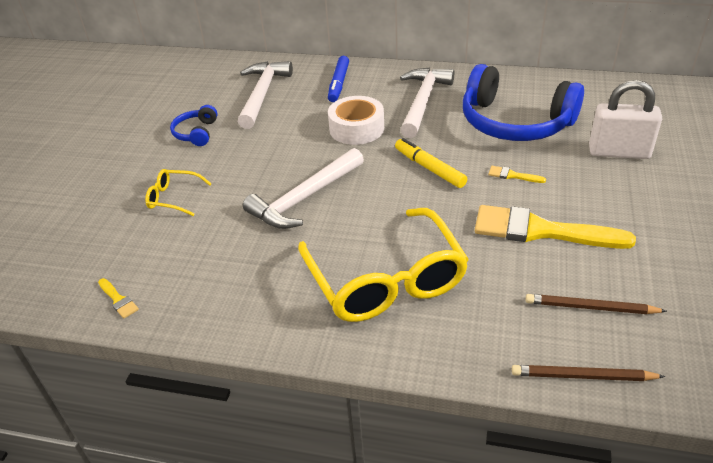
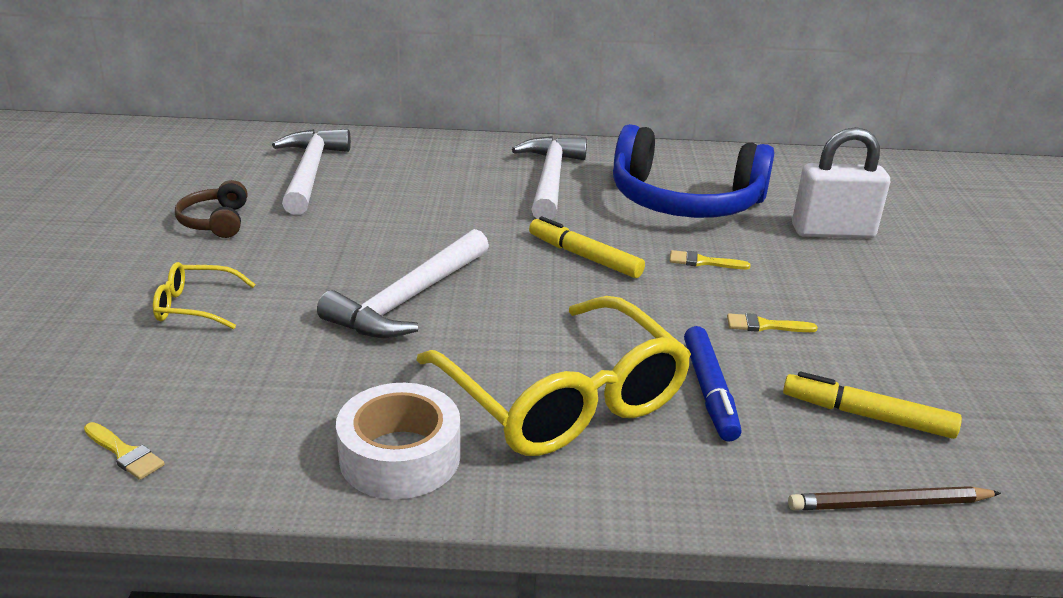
camera: 15 degrees left, 10 degrees down
blue headphones [170,105,218,146] -> brown headphones [175,180,247,238]
blue marker [328,56,349,102] -> blue marker moved to [684,326,741,442]
white tape [328,96,384,145] -> white tape moved to [336,383,460,499]
yellow brush [475,205,636,249] -> yellow brush [727,313,818,332], size x0.40
brown pencil [526,294,667,314] -> yellow marker [783,371,962,439]

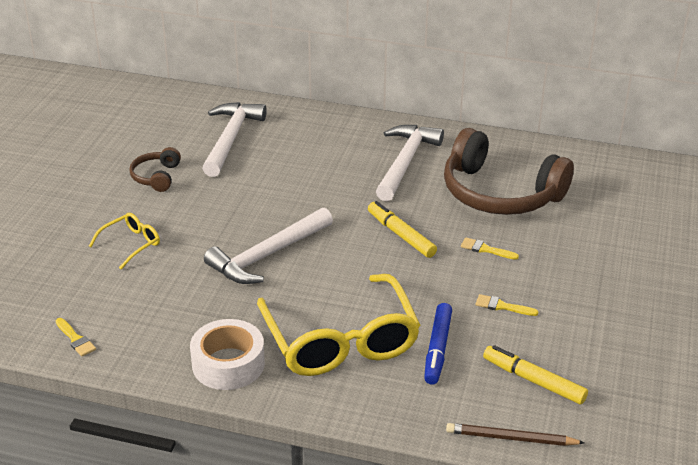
camera: 15 degrees right, 5 degrees up
yellow glasses [153,262,256,329] -> yellow glasses turned 120 degrees clockwise [89,213,160,270]
blue headphones [613,124,774,218] -> brown headphones [444,128,574,215]
white padlock [792,127,890,238] -> none

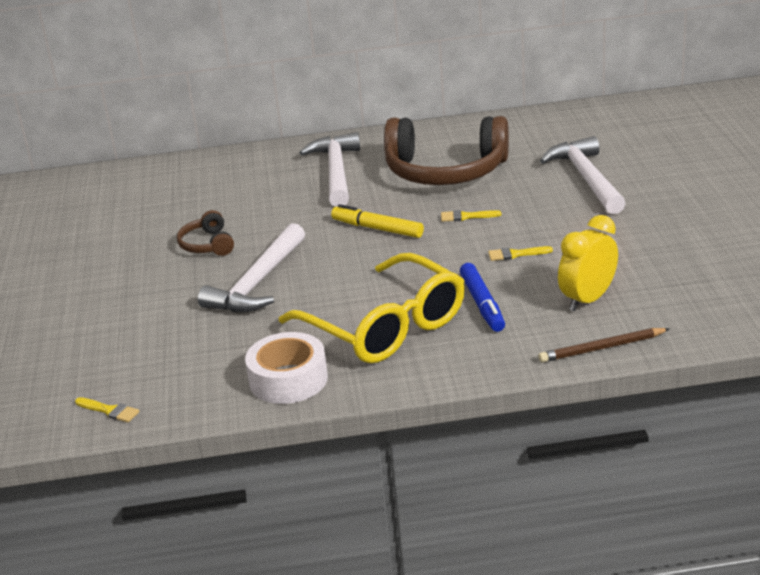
camera: 20 degrees left, 5 degrees down
yellow glasses [89,213,160,270] -> none
brown headphones [129,147,181,192] -> brown headphones moved to [177,210,234,256]
white hammer [202,102,267,177] -> white hammer moved to [540,136,626,214]
yellow marker [483,345,588,404] -> yellow clock [558,215,618,312]

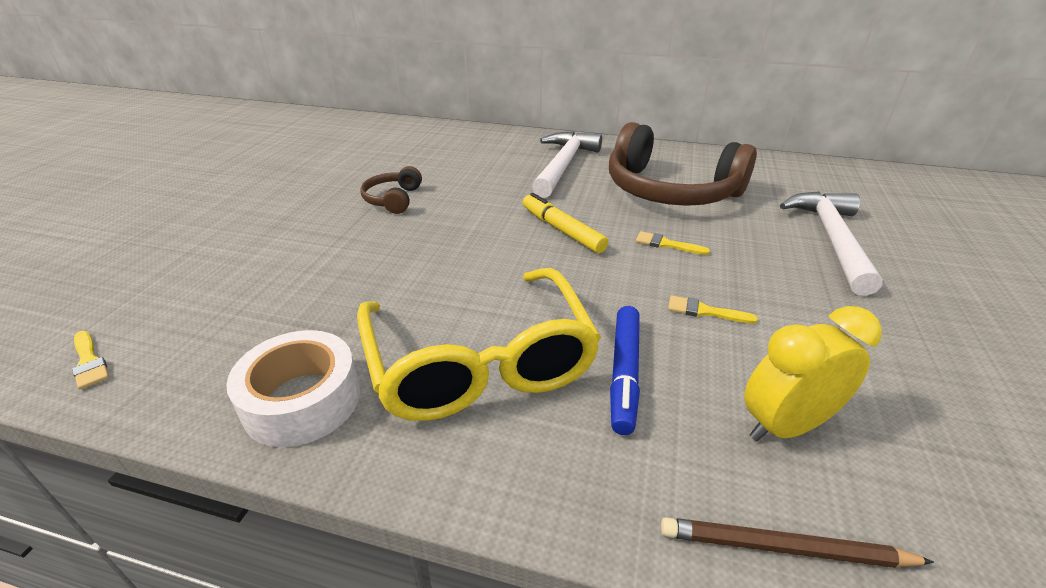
camera: 20 degrees right, 5 degrees up
white hammer [198,223,305,312] -> none

